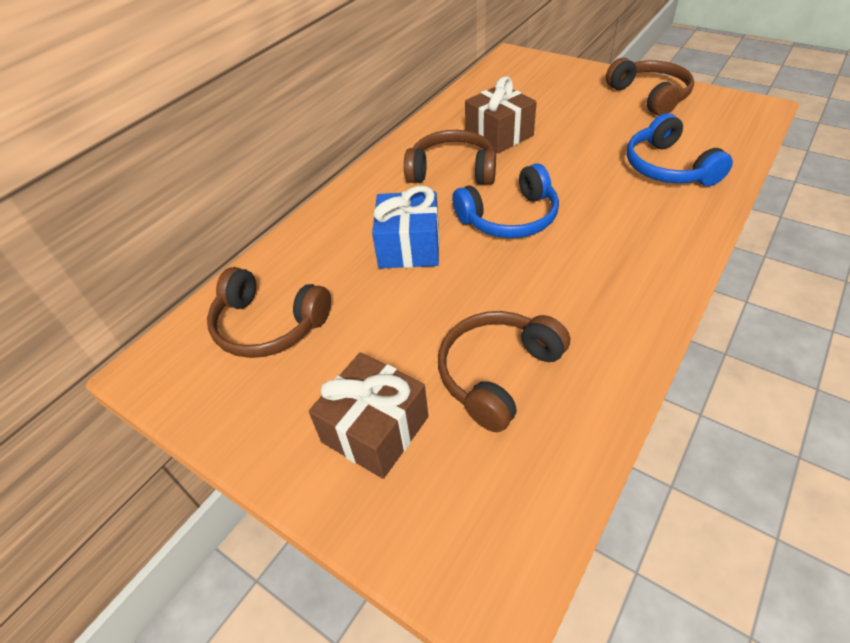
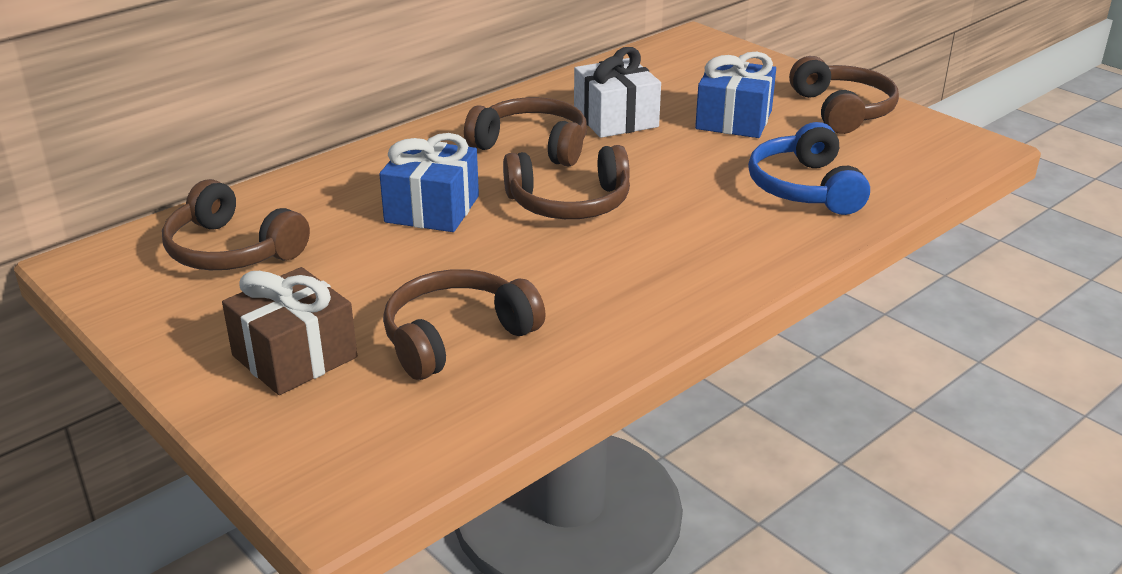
camera: 10 degrees right, 15 degrees down
blue headphones [452,163,559,238] -> brown headphones [503,145,630,219]
brown gift [465,76,537,153] -> white gift [574,47,661,138]
none -> blue gift [695,52,776,138]

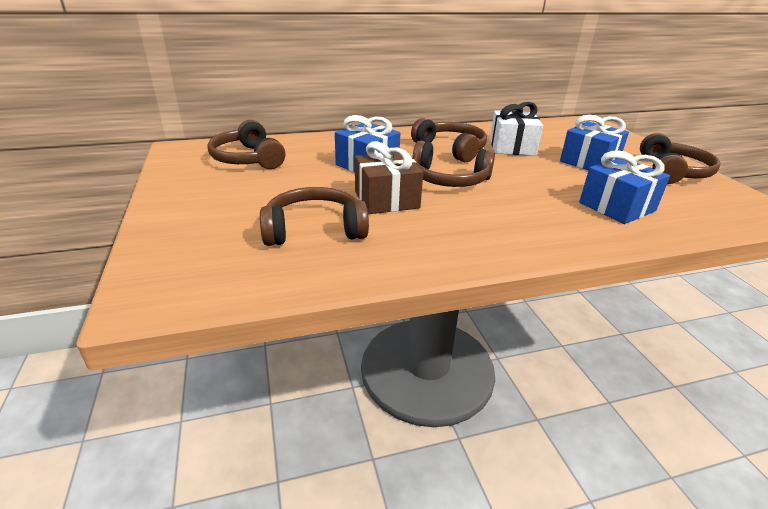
camera: 25 degrees right, 0 degrees up
brown gift [222,267,357,395] -> brown gift moved to [355,141,423,214]
blue headphones [748,122,870,215] -> blue gift [579,150,670,224]

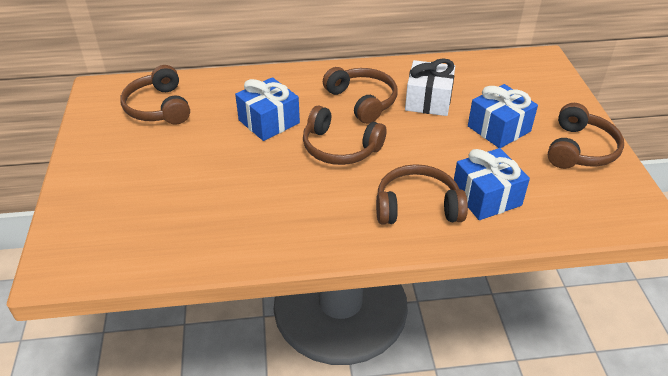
camera: 10 degrees right, 10 degrees up
brown headphones [260,187,369,246] -> brown headphones moved to [376,164,468,224]
brown gift [355,141,423,214] -> none

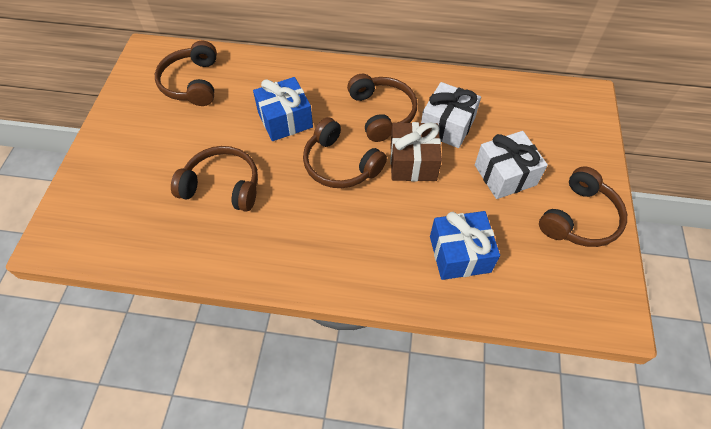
camera: 15 degrees right, 15 degrees up
brown headphones [376,164,468,224] -> brown headphones moved to [171,146,258,212]
blue gift [468,84,538,148] -> white gift [475,131,548,199]
none -> brown gift [390,122,442,181]

